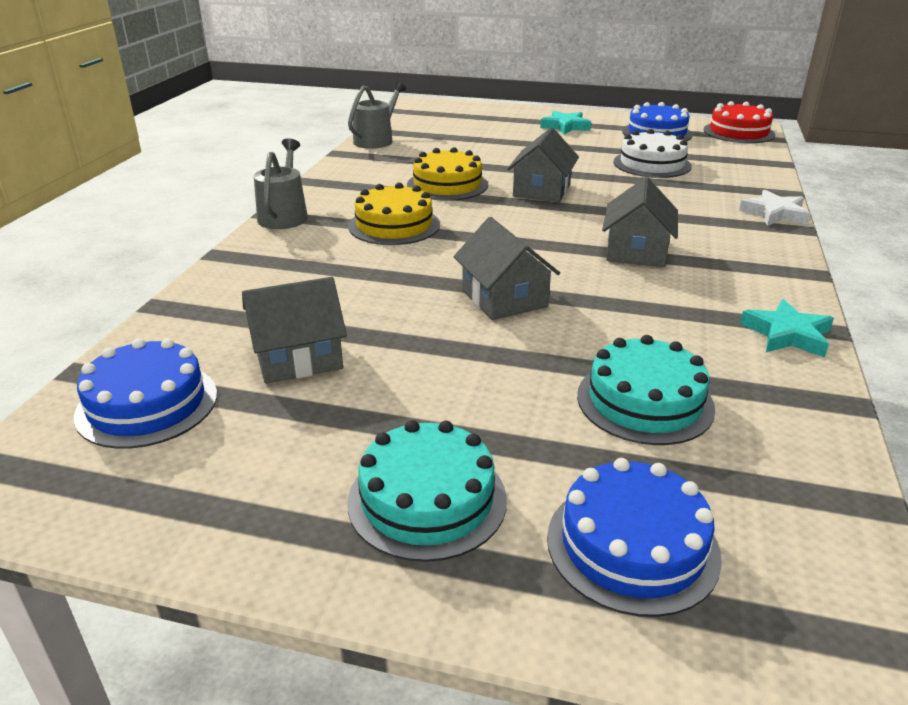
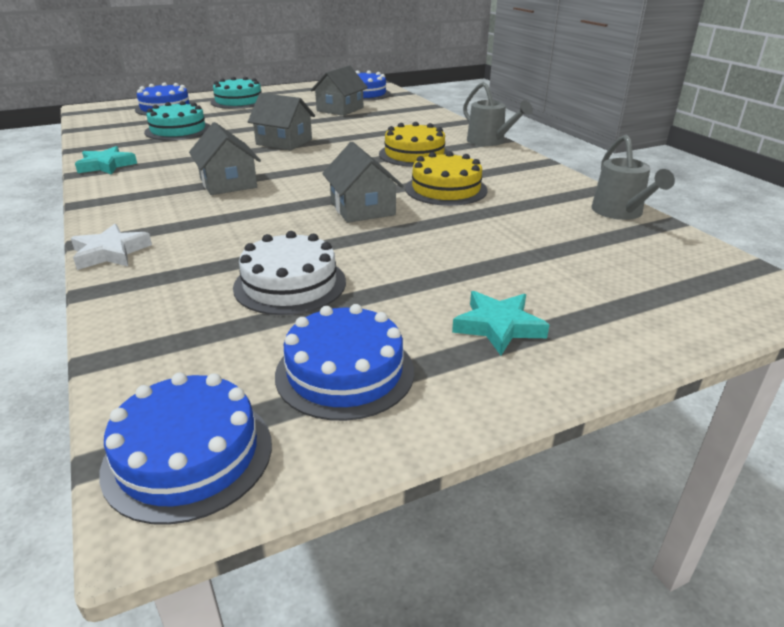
camera: 140 degrees right, 0 degrees up
red cake [704,101,775,143] -> blue cake [99,373,272,525]

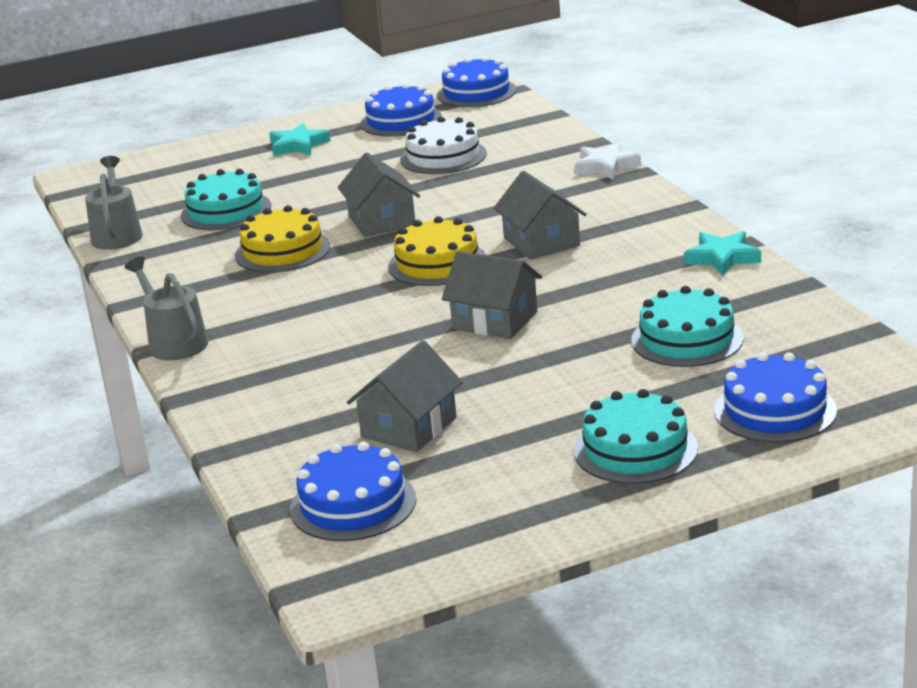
camera: 175 degrees left, 5 degrees down
yellow cake [379,122,448,167] -> yellow cake moved to [388,216,486,286]
none -> turquoise cake [181,169,271,230]

